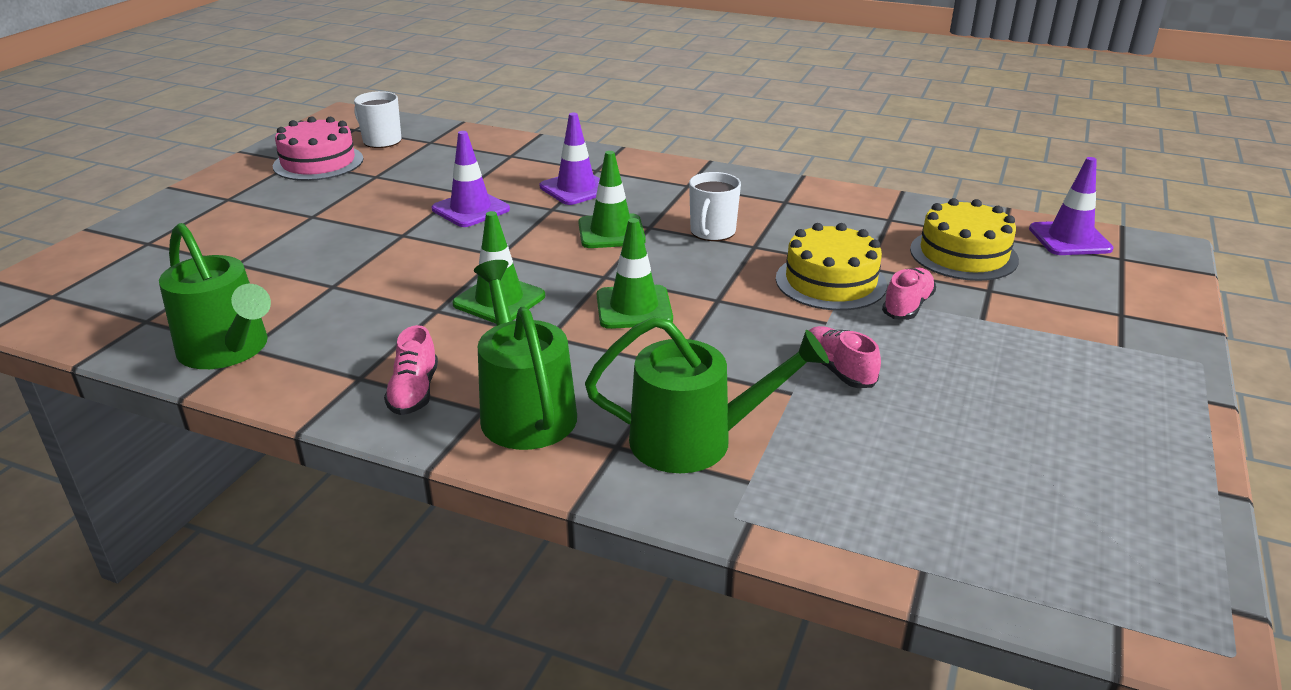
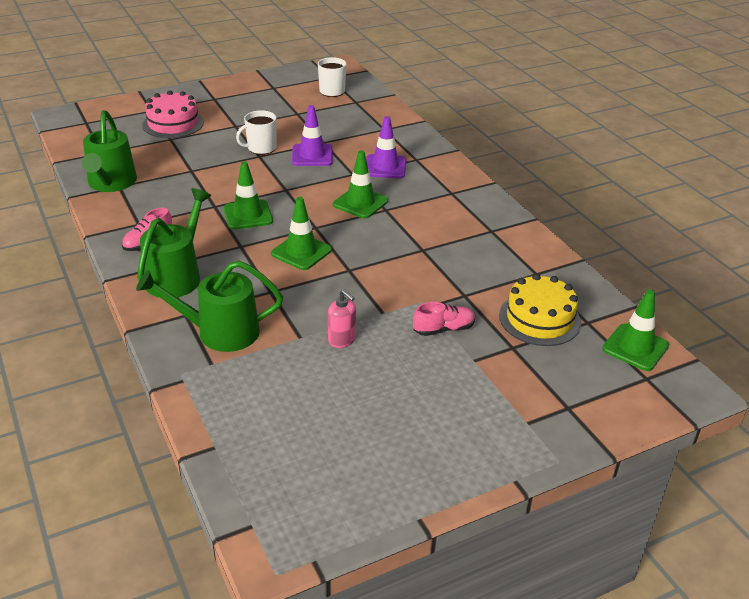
camera: 40 degrees right, 5 degrees up
pink cake [273,116,363,181] -> pink cake moved to [142,90,204,138]
green watering can [585,316,829,473] -> green watering can turned 135 degrees clockwise [136,261,283,352]
white mug [689,172,741,241] -> white mug moved to [236,110,277,155]
yellow cake [776,223,887,311] -> none
pink shoe [809,326,881,388] -> pink soap dispenser [328,290,356,348]
purple traffic cone [1029,157,1114,255] -> green traffic cone [602,289,669,371]

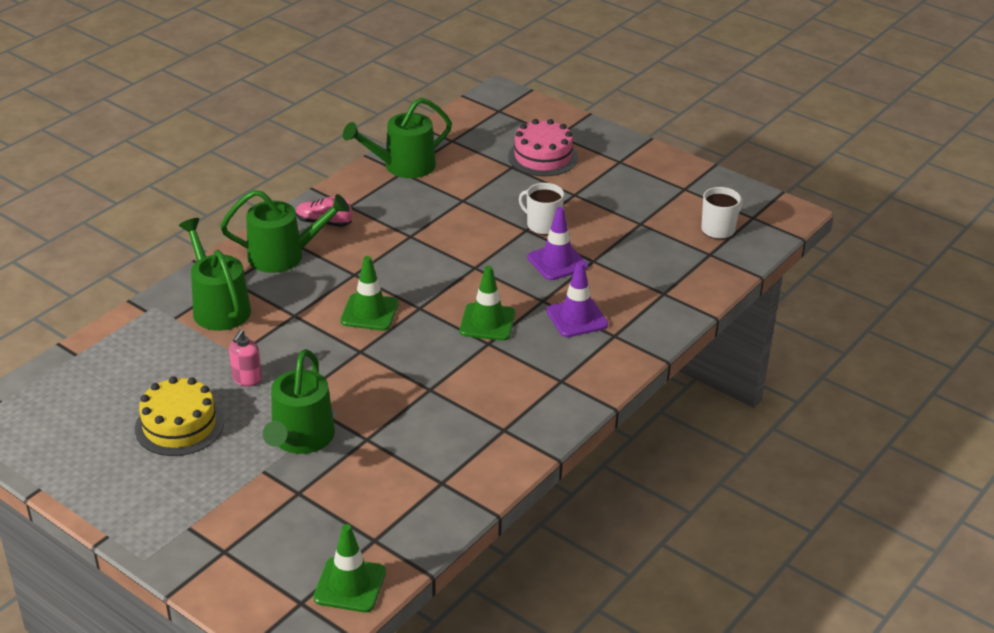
camera: 65 degrees right, 0 degrees up
green traffic cone [223,161,273,230] -> none
pink shoe [413,302,475,336] -> green watering can [263,349,335,454]
yellow cake [499,274,581,346] -> yellow cake moved to [135,376,224,456]

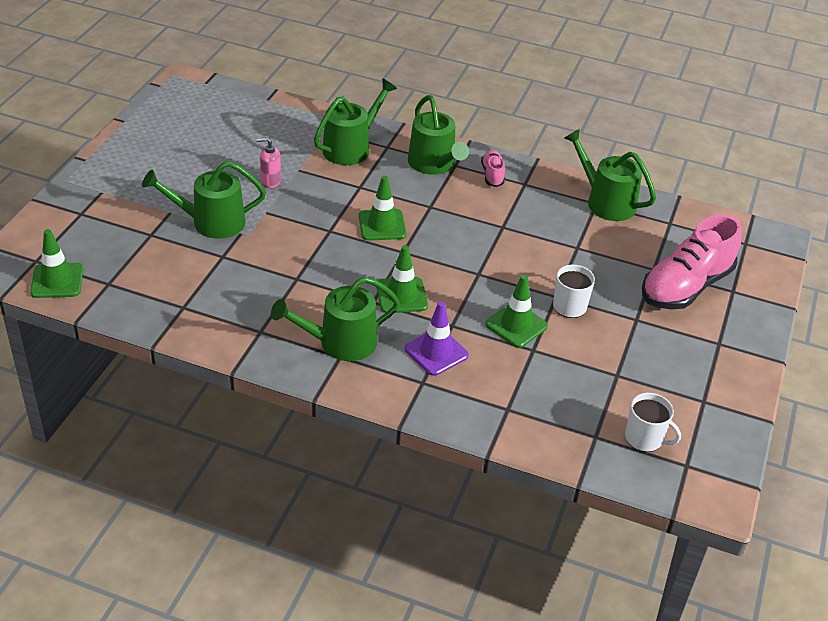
camera: 70 degrees right, 5 degrees up
yellow cake [135,376,224,456] -> none
pink cake [508,119,578,176] -> pink shoe [642,214,742,310]
purple traffic cone [527,207,588,280] -> green traffic cone [485,275,548,348]
none -> green watering can [271,277,400,361]

